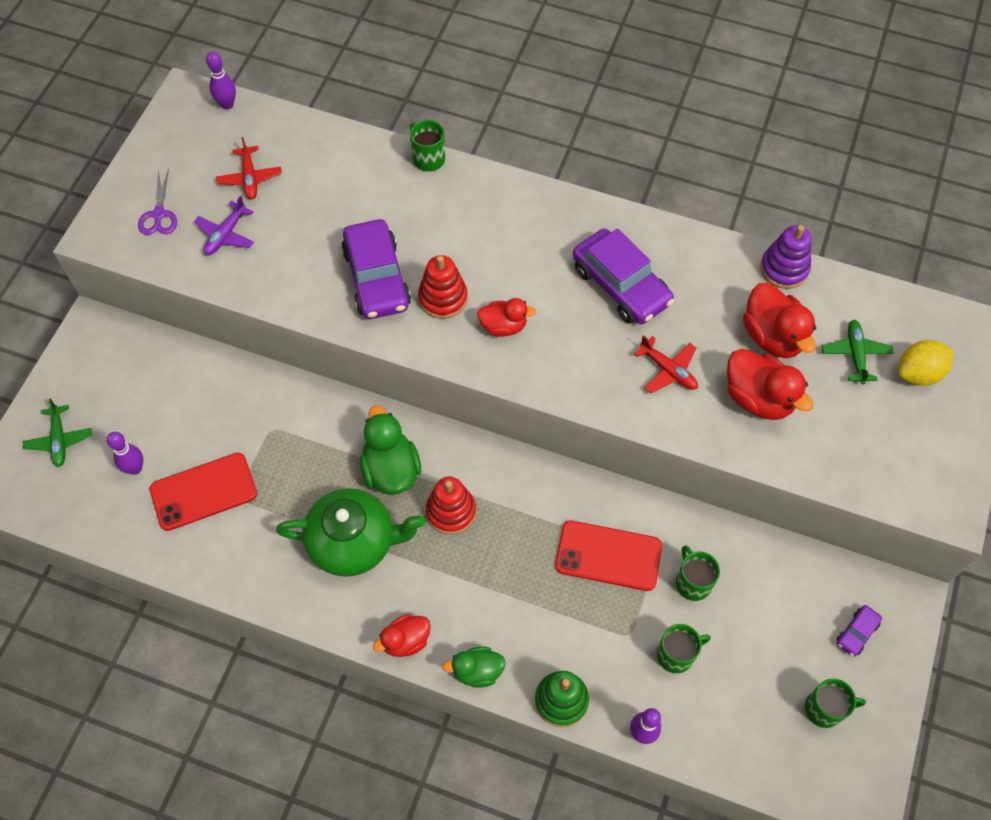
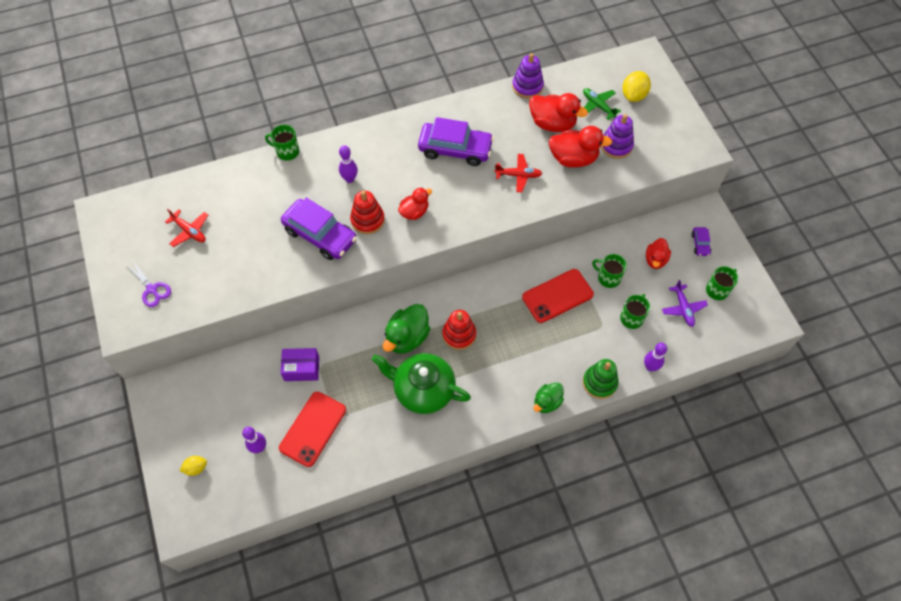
camera: 40 degrees left, 0 degrees up
green plane [23,398,92,467] -> yellow lemon [179,456,207,476]
purple plane [194,195,254,256] -> purple plane moved to [662,280,708,327]
purple bowling pin [206,52,236,110] -> purple bowling pin moved to [339,145,358,183]
green teapot [276,488,425,577] -> green teapot turned 120 degrees counterclockwise [372,353,471,414]
green duck [360,405,421,495] -> green duck turned 90 degrees counterclockwise [383,304,431,354]
red duck [373,614,431,657] -> red duck moved to [646,238,671,269]
none -> purple box [280,348,319,381]
none -> purple stacking toy [601,114,634,159]

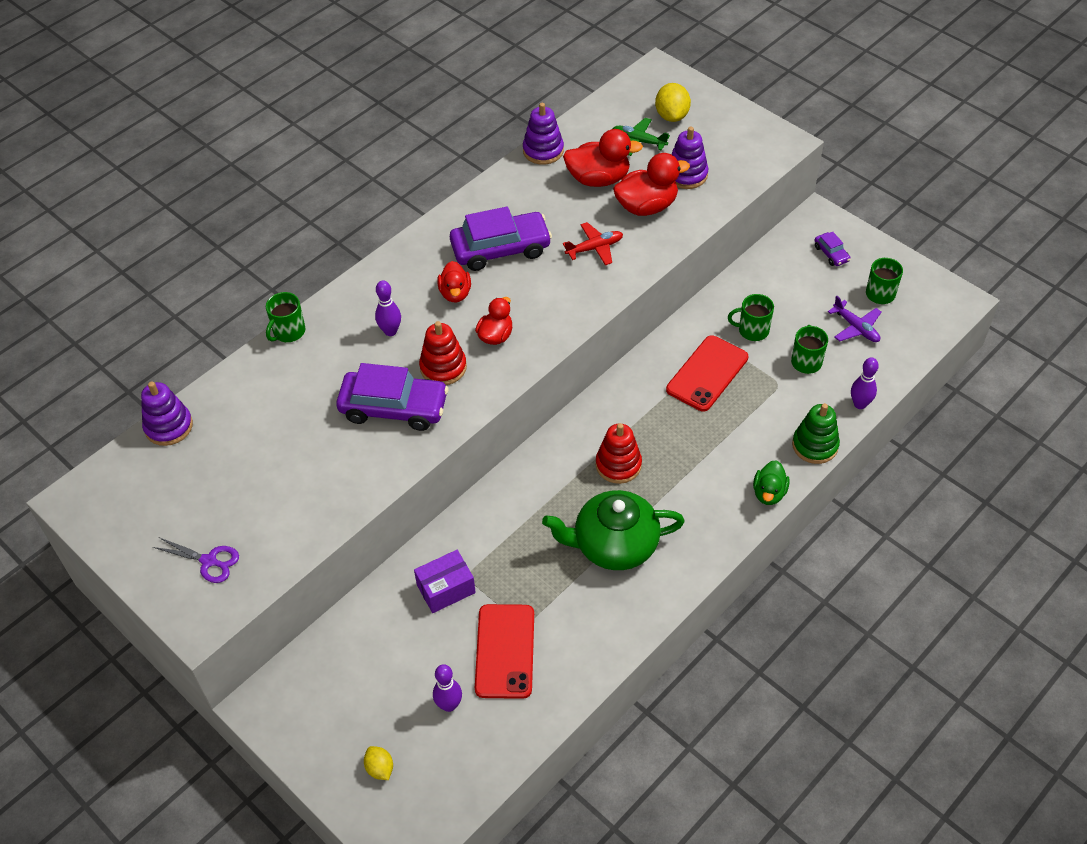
camera: 25 degrees left, 10 degrees down
red plane [165,209,208,247] -> none
yellow lemon [179,456,207,476] -> yellow lemon turned 75 degrees counterclockwise [364,746,393,780]
green mug [265,125,299,161] -> green mug turned 45 degrees counterclockwise [266,292,306,342]
green duck [383,304,431,354] -> none
red duck [646,238,671,269] -> red duck moved to [437,261,471,303]
none -> purple stacking toy [141,381,193,446]

